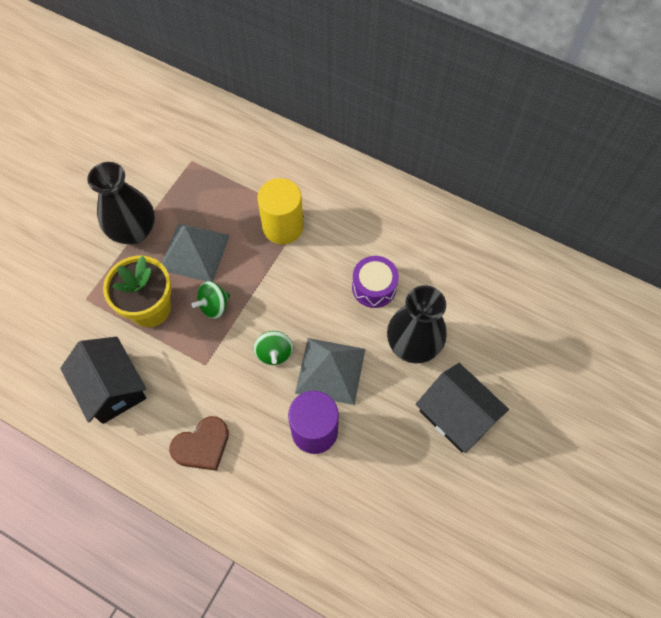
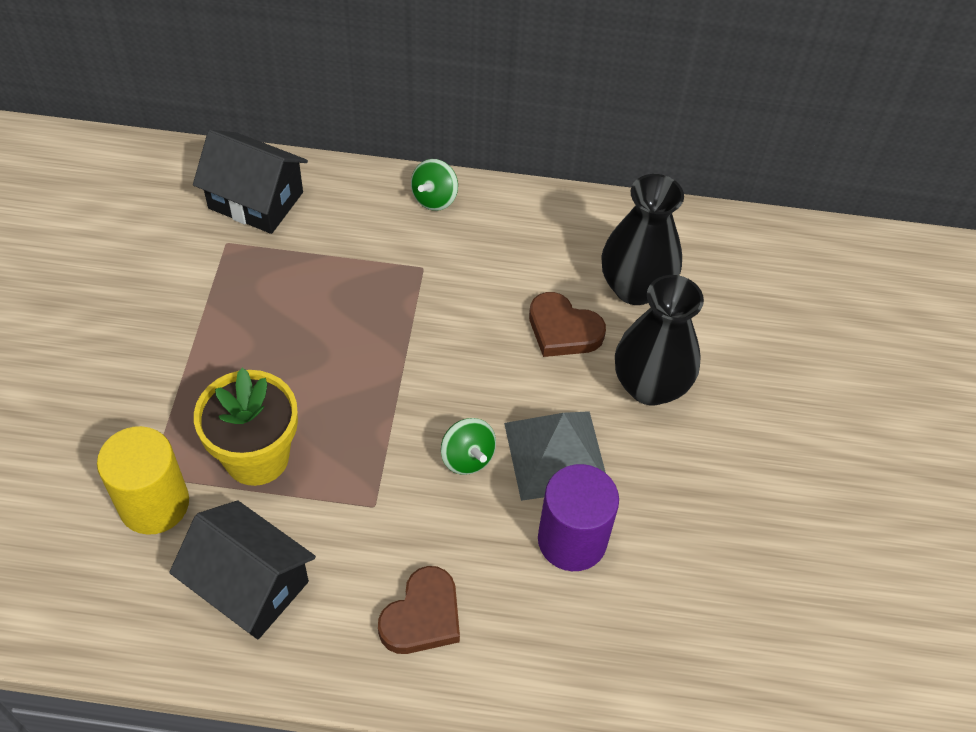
camera: 25 degrees left, 10 degrees down
black vase [87,162,155,244] -> black vase moved to [601,174,684,305]
grey pyramid [162,223,230,282] -> none
green spinning top [191,281,230,319] -> green spinning top moved to [411,159,458,211]
yellow cylinder [257,178,304,244] -> yellow cylinder moved to [97,426,189,535]
purple drum [352,256,399,308] -> brown heart [529,292,606,357]
black house [416,363,509,453] -> black house moved to [193,130,308,234]

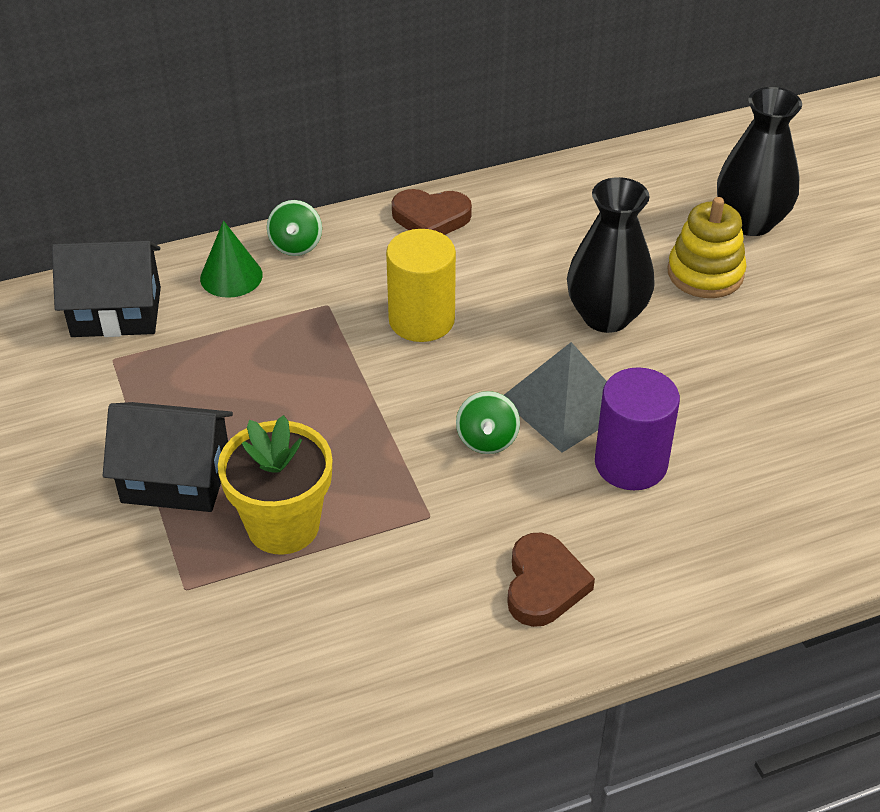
camera: 25 degrees left, 10 degrees down
yellow cylinder [97,426,189,535] -> yellow cylinder moved to [386,229,456,342]
black house [169,500,316,639] -> black house moved to [103,402,233,512]
green spinning top [441,418,496,475] -> green spinning top turned 60 degrees clockwise [456,391,520,454]
brown heart [529,292,606,357] -> brown heart moved to [392,189,472,235]
black vase [601,174,684,305] -> black vase moved to [717,87,802,236]
none -> green cone [200,221,263,298]
none -> yellow stacking toy [667,197,746,298]

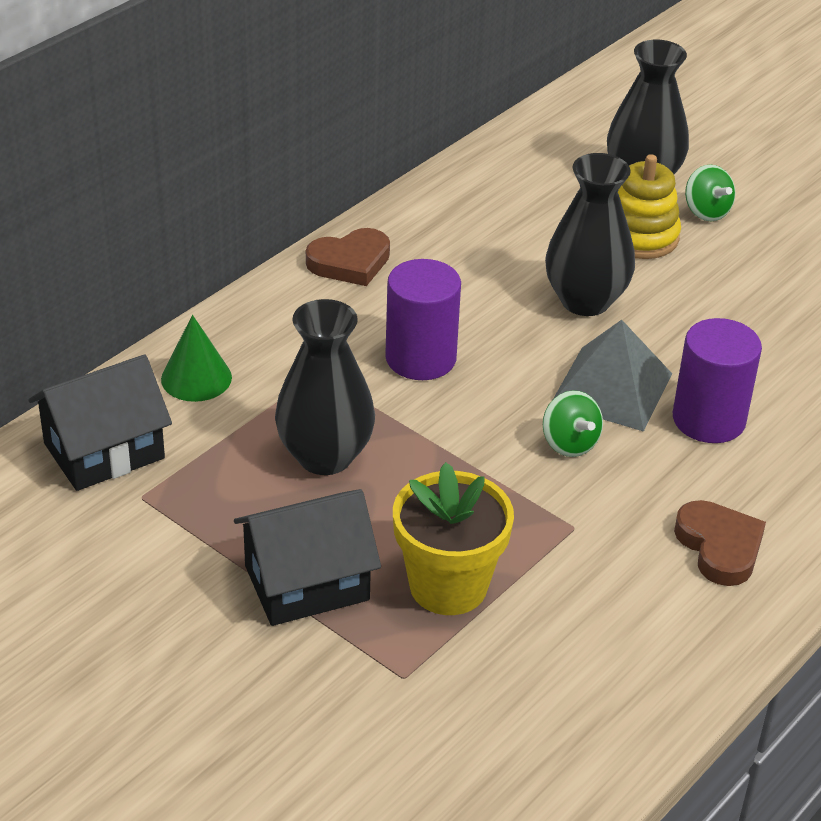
camera: 30 degrees left, 5 degrees down
green spinning top [267,200,322,256] -> green spinning top moved to [685,165,735,221]
yellow cylinder [386,229,456,342] -> purple cylinder [385,259,461,380]
none -> black vase [275,299,375,475]

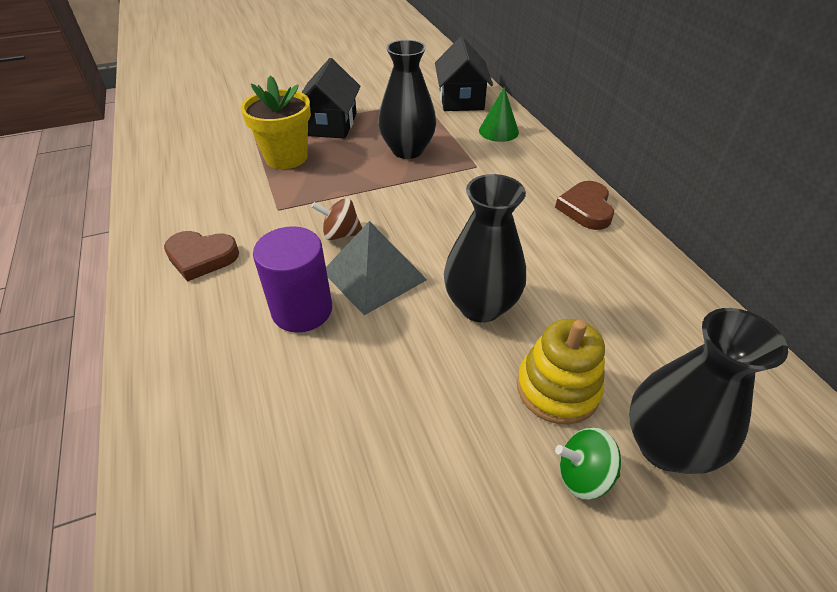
camera: 120 degrees right, 5 degrees up
purple cylinder [385,259,461,380] -> none
green spinning top [543,390,603,457] -> brown spinning top [312,198,362,240]

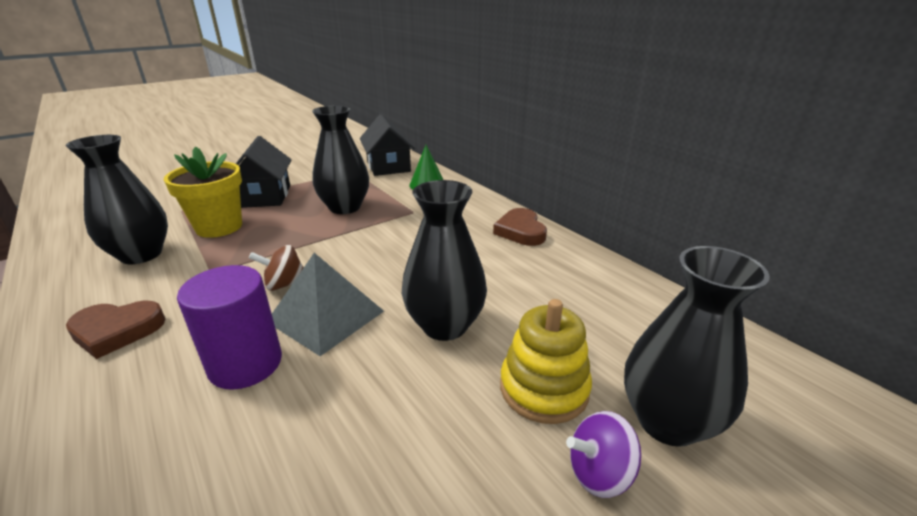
camera: 15 degrees left, 15 degrees down
green spinning top [555,427,621,500] -> purple spinning top [566,411,641,498]
none -> black vase [66,135,168,264]

